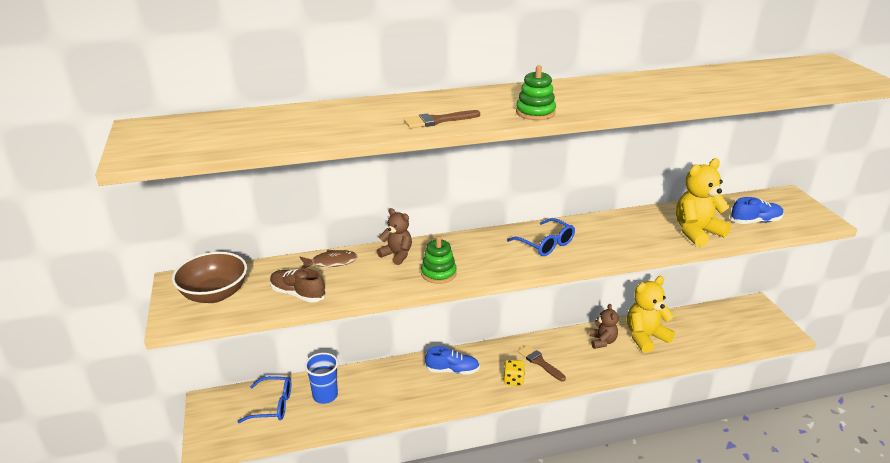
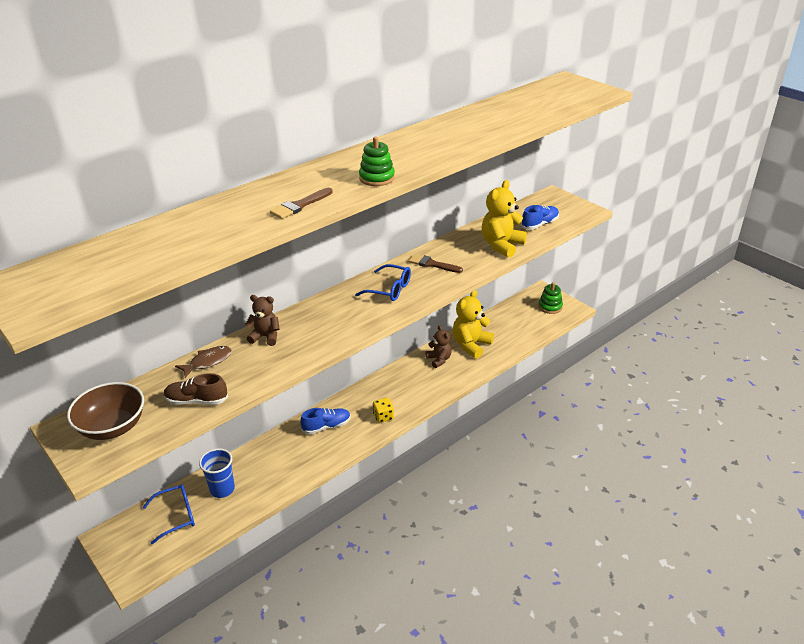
camera: 25 degrees left, 5 degrees up
green stacking toy [421,236,457,284] -> green stacking toy moved to [538,282,563,314]
brown brush [518,345,566,381] -> brown brush moved to [408,254,463,273]

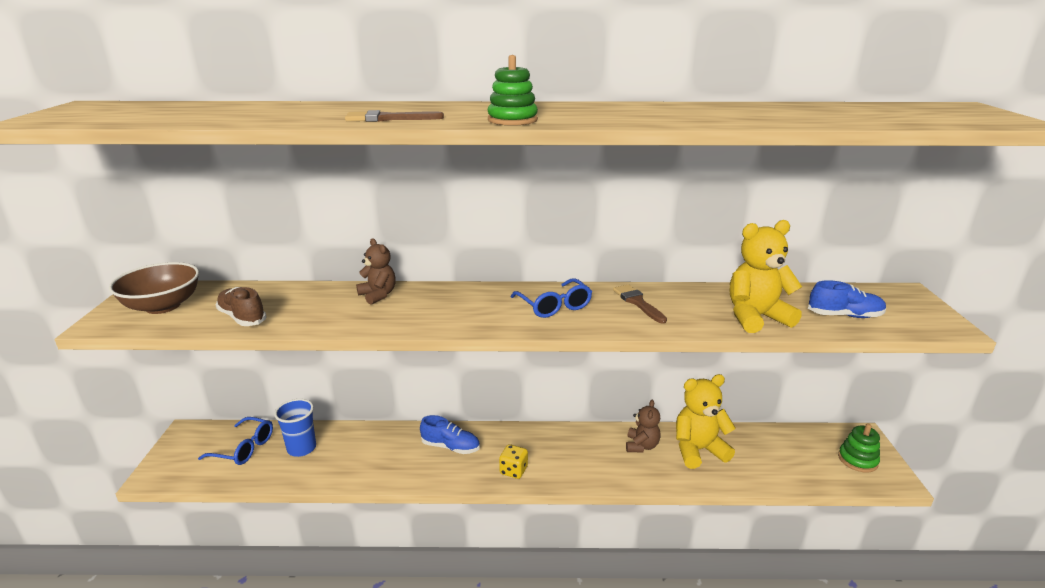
camera: 40 degrees right, 10 degrees down
brown fish [175,346,232,378] -> none

